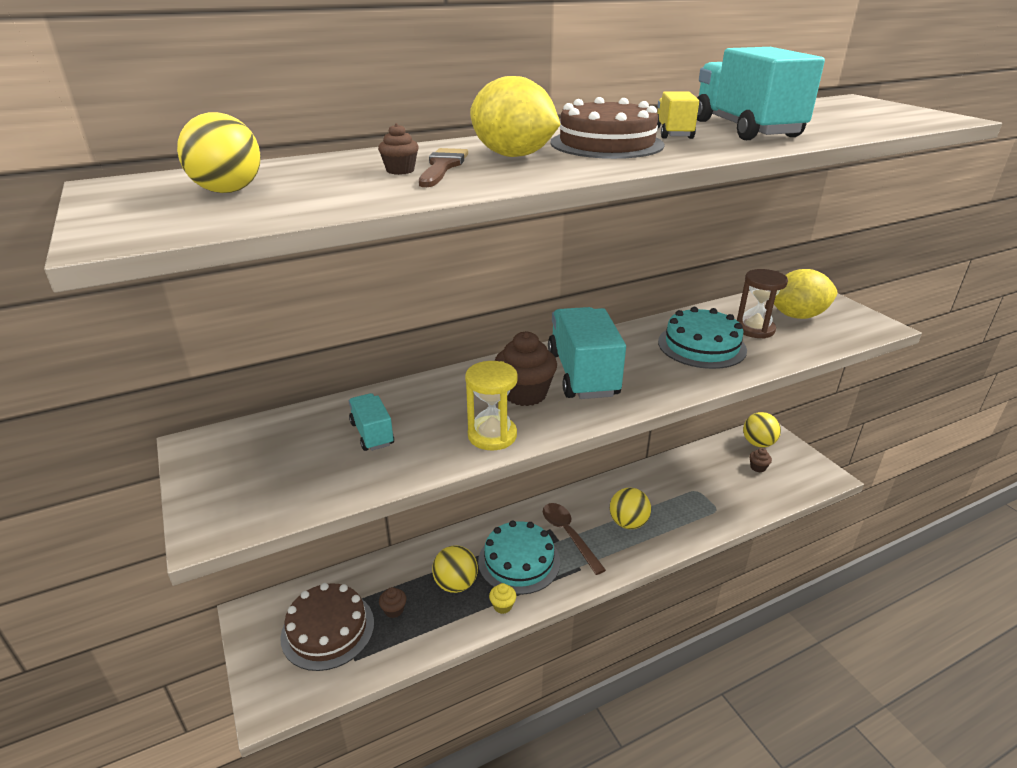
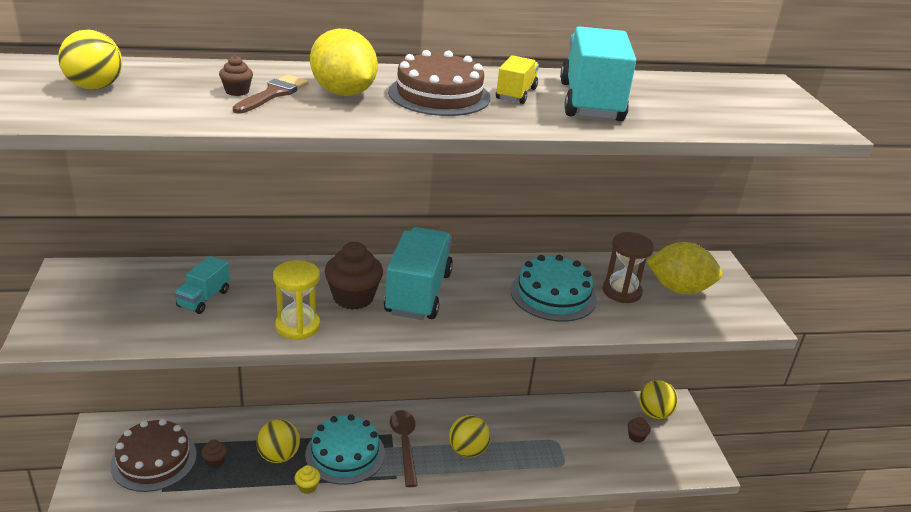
camera: 15 degrees right, 0 degrees up
turquoise truck [349,393,394,451] -> turquoise truck turned 150 degrees counterclockwise [175,256,230,314]

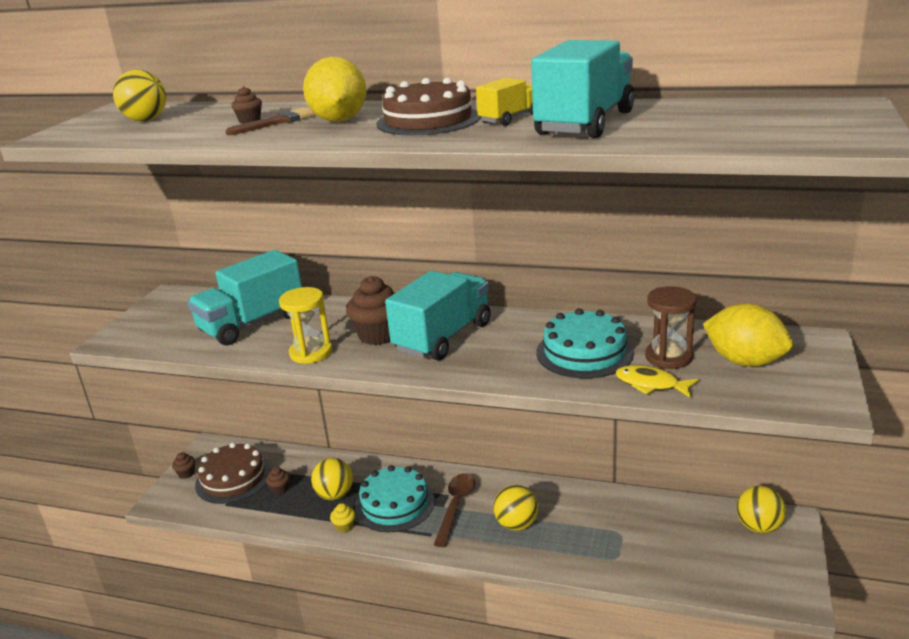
camera: 30 degrees right, 5 degrees down
turquoise truck [175,256,230,314] -> turquoise truck [187,250,302,346], size x1.96
brown cupcake [628,417,651,443] -> brown cupcake moved to [172,452,195,479]
none -> yellow fish [616,365,699,398]

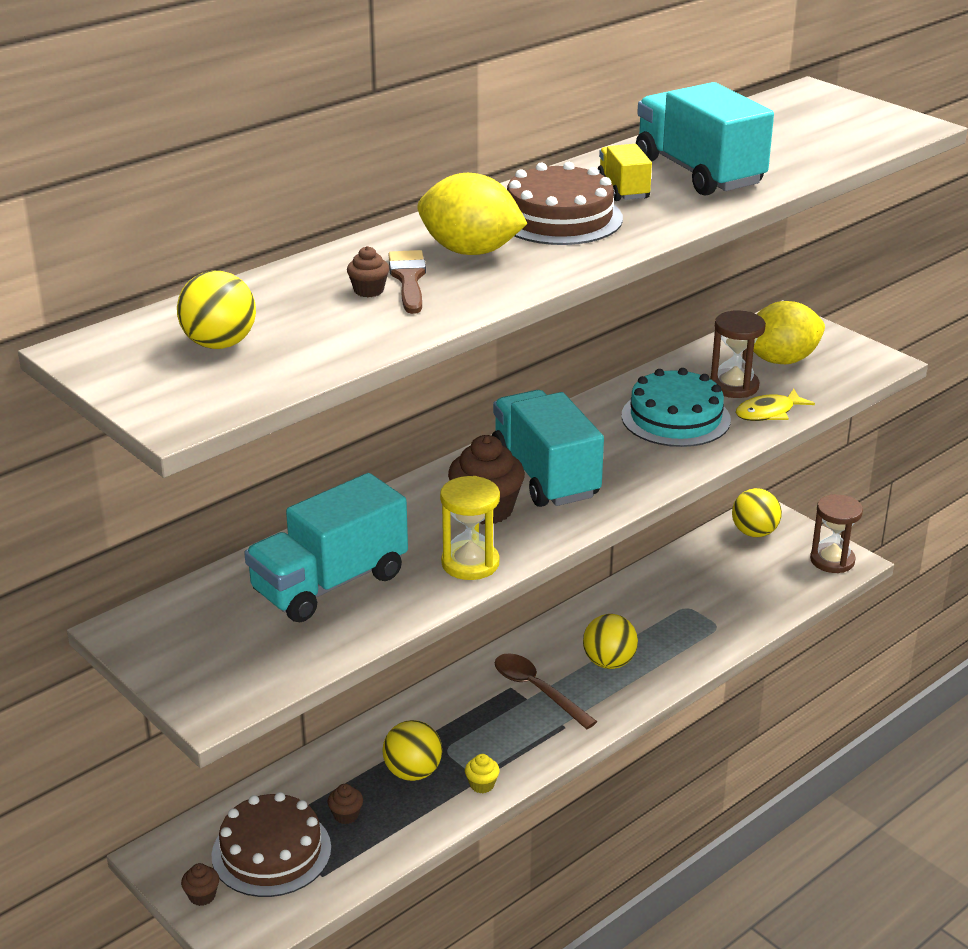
camera: 60 degrees left, 5 degrees up
turquoise truck [187,250,302,346] -> turquoise truck turned 60 degrees clockwise [244,473,408,622]
turquoise cake [355,465,435,533] -> none
none -> brown hourglass [810,494,863,573]

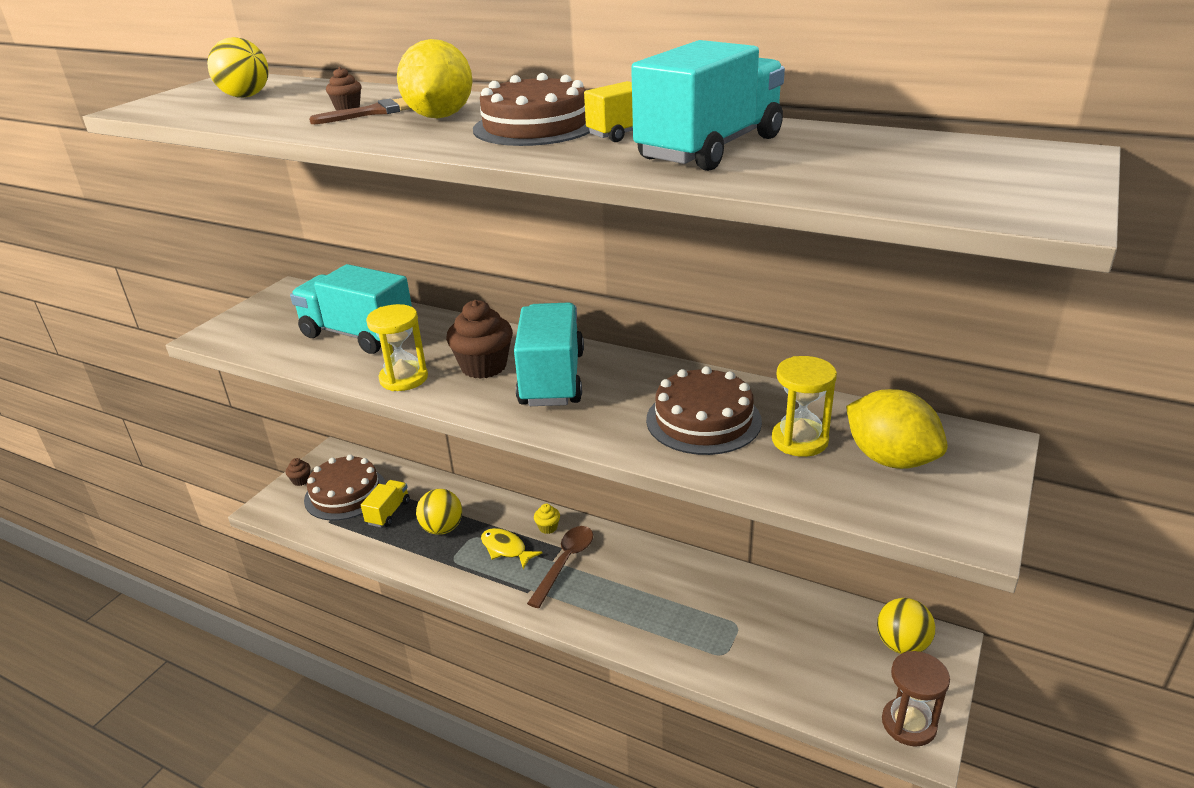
camera: 70 degrees right, 0 degrees up
brown cupcake [328,784,363,824] -> yellow truck [361,480,410,527]
yellow cupcake [465,754,500,793] -> yellow cupcake moved to [534,504,560,534]
turquoise truck [492,390,604,507] -> turquoise truck turned 45 degrees counterclockwise [514,302,584,406]
yellow ball [583,614,638,669] -> none
turquoise cake [622,368,731,447] -> brown cake [646,366,762,455]
brown hourglass [710,310,766,398] -> yellow hourglass [772,356,837,457]
yellow fish [736,389,815,421] -> yellow fish moved to [481,528,542,569]

